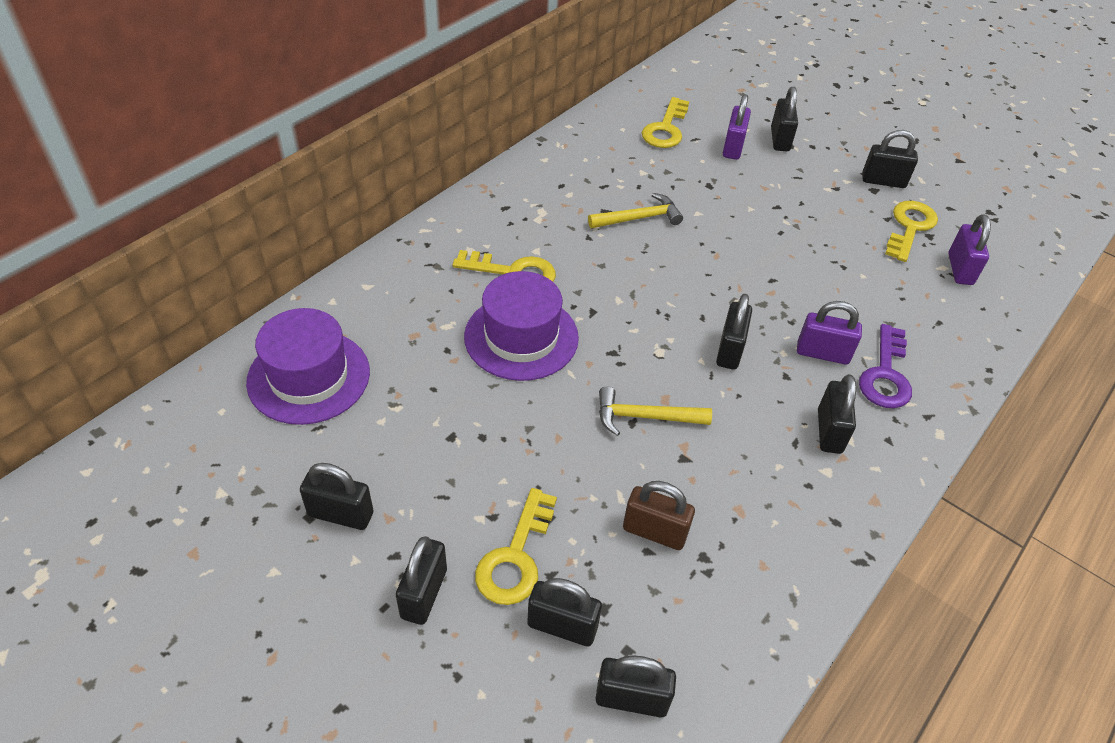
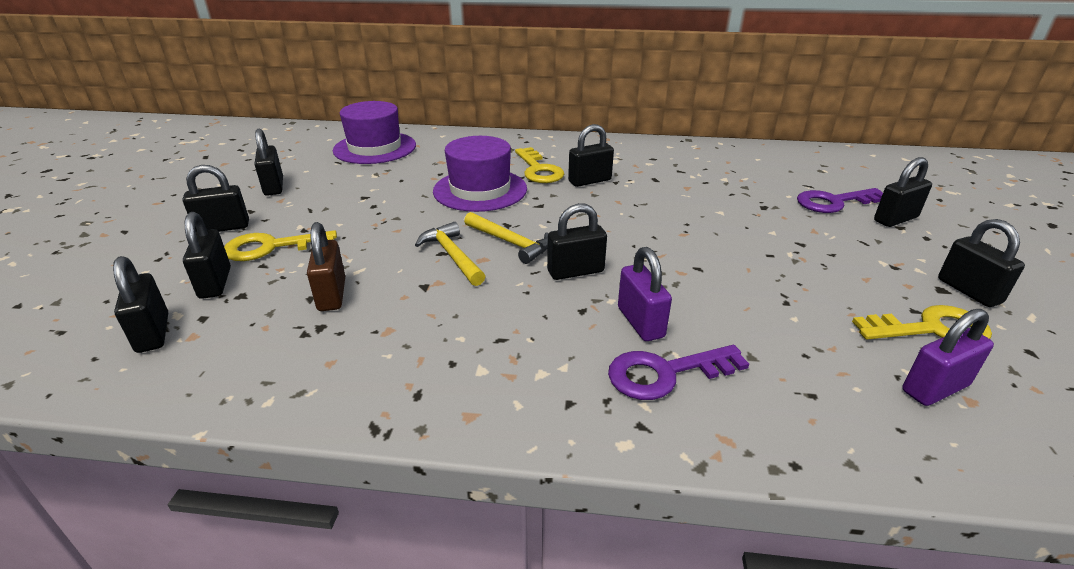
camera: 60 degrees right, 15 degrees down
yellow hammer [588,193,683,228] -> yellow hammer moved to [464,212,548,264]
yellow key [642,97,689,148] -> none
purple padlock [723,94,751,160] -> purple key [797,188,883,213]
black padlock [818,374,856,454] -> black padlock moved to [568,124,614,187]

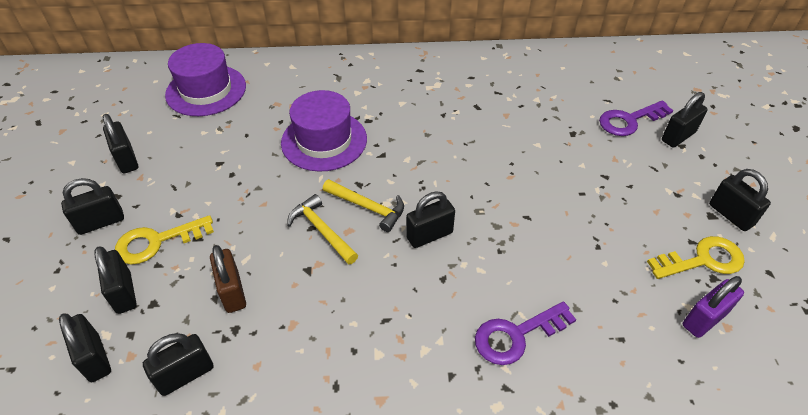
camera: 10 degrees left, 15 degrees up
yellow key [515,147,564,183] -> none
black padlock [568,124,614,187] -> black padlock moved to [143,333,213,396]
purple padlock [618,247,672,341] -> none

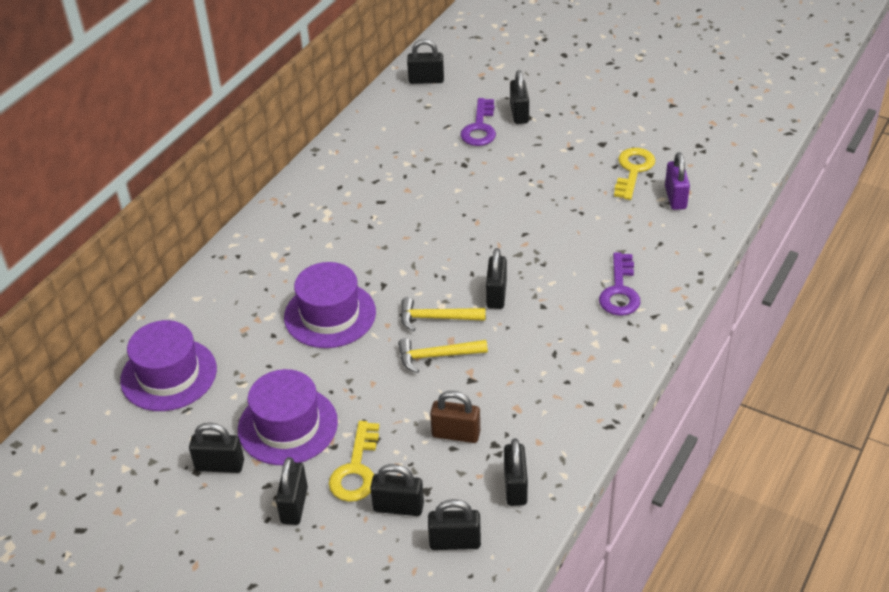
camera: 55 degrees left, 5 degrees down
yellow hammer [323,179,404,232] -> yellow hammer turned 150 degrees counterclockwise [401,297,486,331]
black padlock [709,169,771,231] -> black padlock moved to [407,39,444,84]
none -> purple hat [238,369,338,465]

